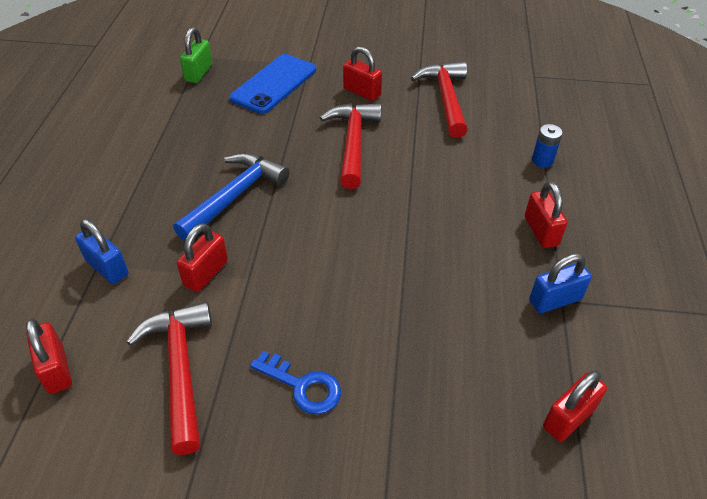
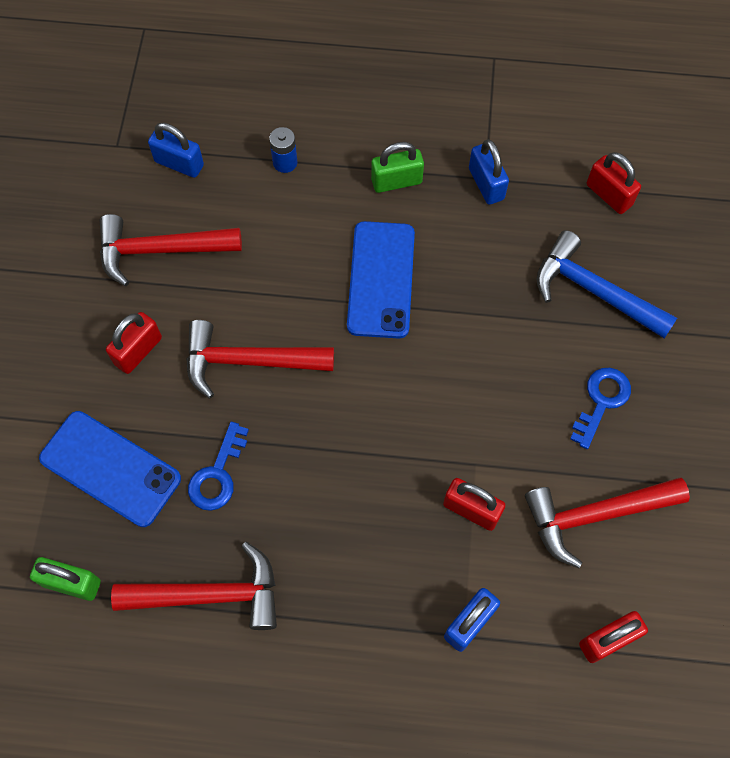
camera: 90 degrees left, 20 degrees up
blue hammer [173,153,290,241] -> blue hammer moved to [536,230,677,338]
red padlock [525,181,567,248] -> green padlock [371,142,424,193]
none -> red hammer [111,542,277,630]
none -> blue padlock [148,123,204,178]
none -> blue key [188,422,249,511]
none -> blue phone [347,221,415,338]

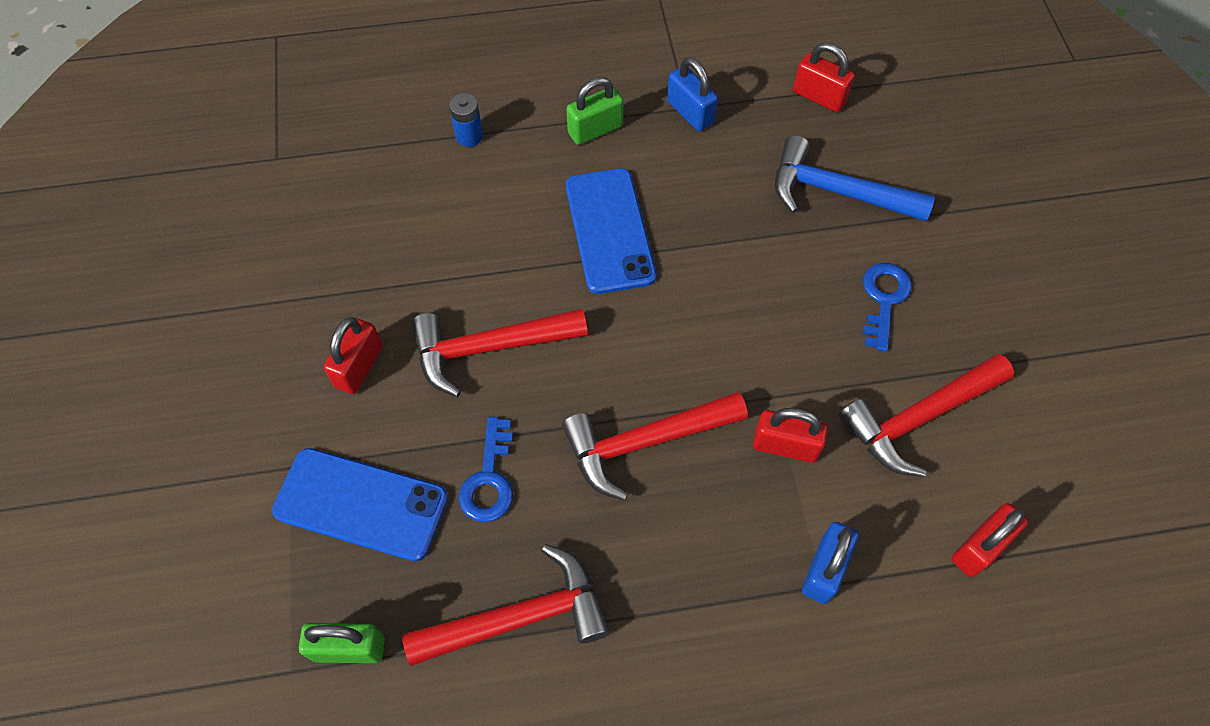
camera: 15 degrees left, 5 degrees down
red hammer [99,214,242,286] -> red hammer moved to [562,392,748,501]
blue padlock [148,123,204,178] -> none

